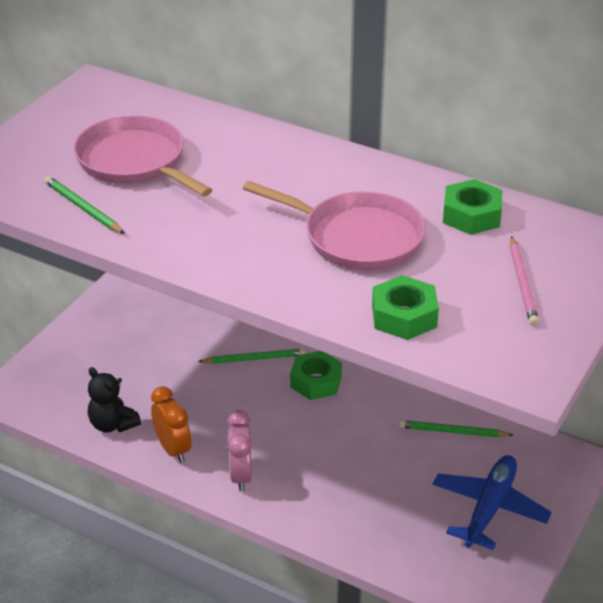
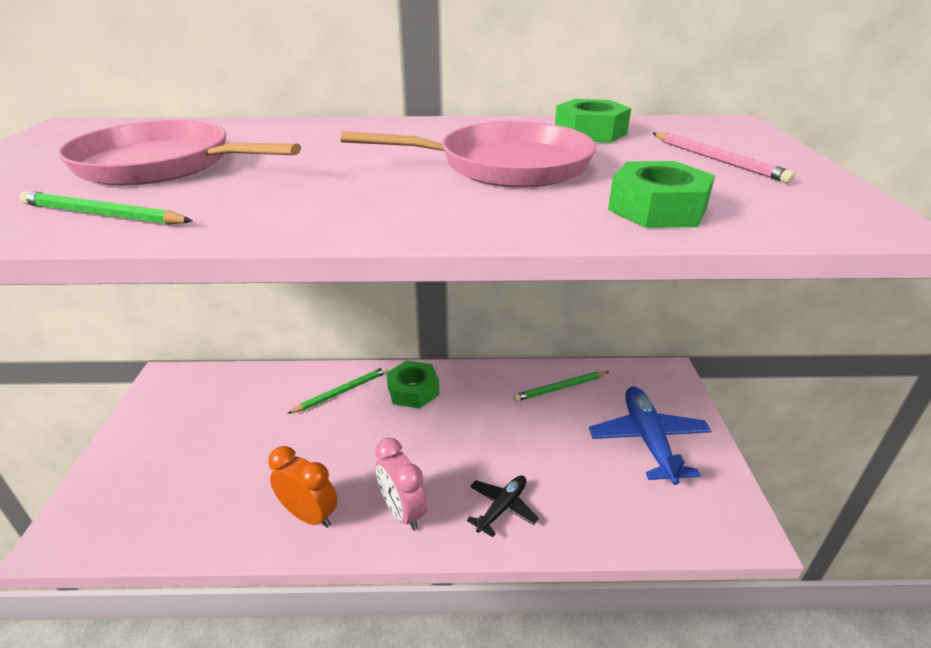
camera: 30 degrees left, 5 degrees down
black teddy bear [88,367,141,432] -> none
none -> black plane [467,475,539,537]

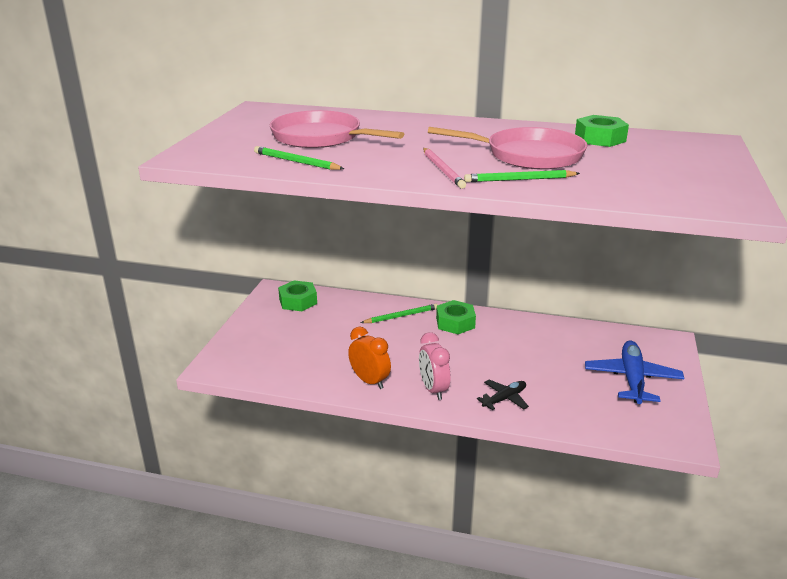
camera: 15 degrees right, 5 degrees down
green pencil [513,371,609,401] -> green pencil moved to [464,170,580,182]
green nut [608,161,715,228] -> green nut moved to [278,280,317,311]
pink pencil [653,132,796,183] -> pink pencil moved to [423,148,466,189]

